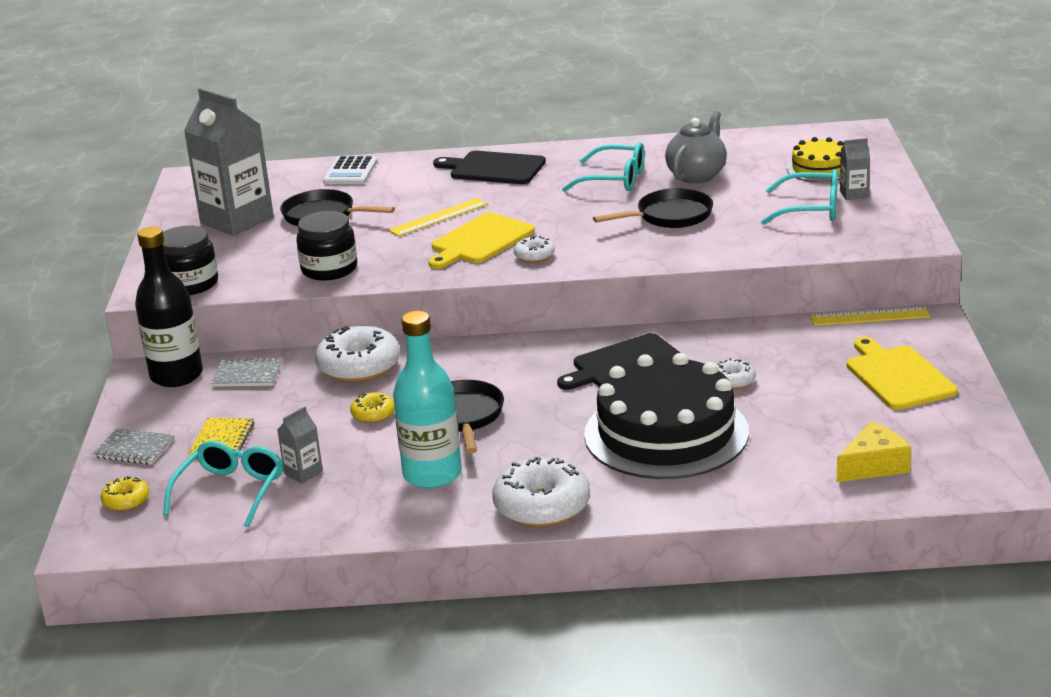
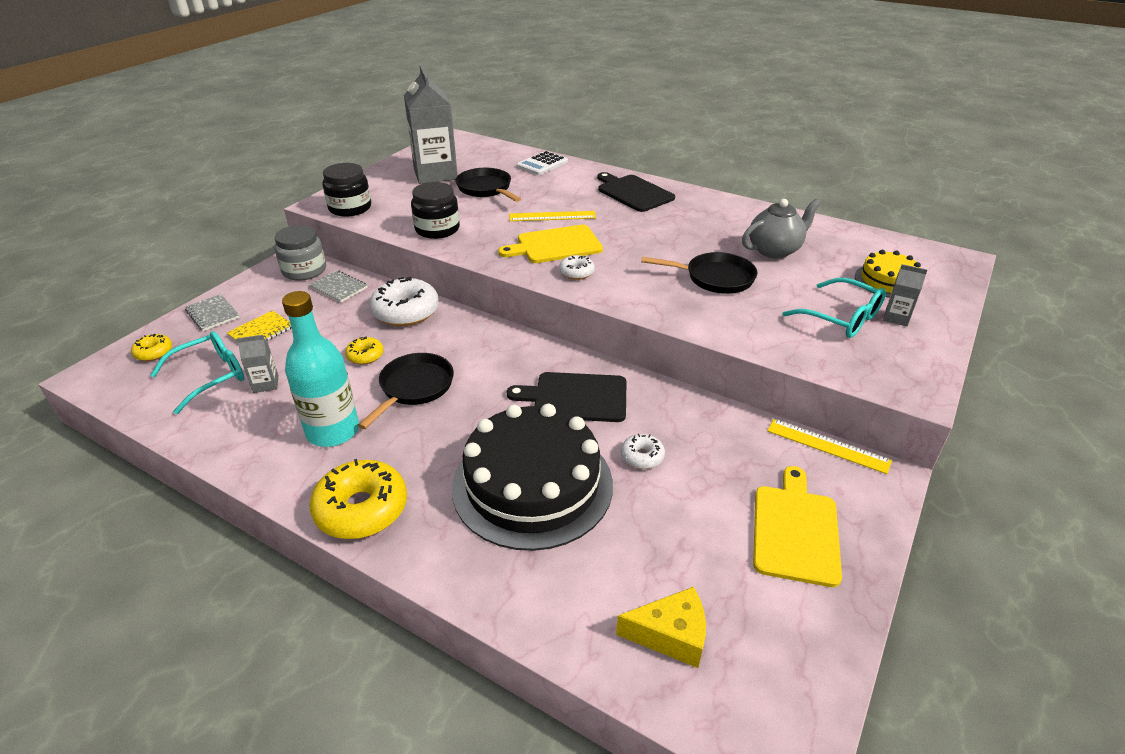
camera: 30 degrees right, 10 degrees up
black bottle [135,226,203,387] -> grey jar [274,225,326,281]
white donut [492,457,590,527] -> yellow donut [309,459,407,539]
turquoise glasses [562,142,645,192] -> none

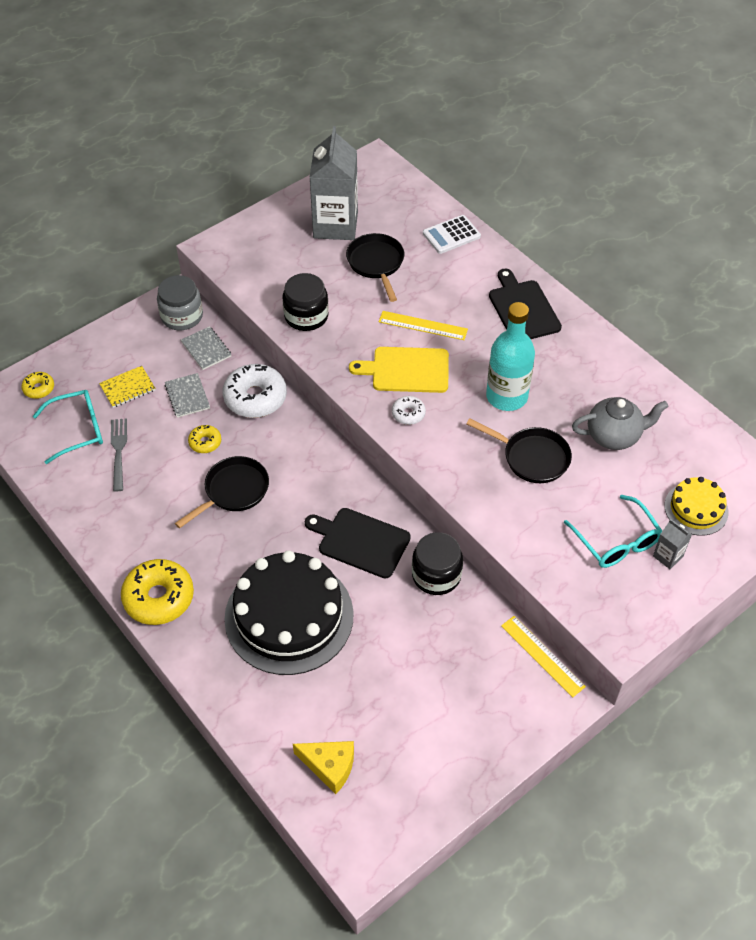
camera: 20 degrees right, 15 degrees up
grey notebook [185,294,240,331] -> grey notebook moved to [165,373,210,418]
grey carton [237,335,278,393] -> grey fork [111,418,127,492]
turquoise bottle [282,291,359,447] -> turquoise bottle moved to [486,302,535,411]
black jar [322,163,371,217] -> black jar moved to [412,532,463,595]
white donut [621,434,665,469] -> none
yellow cutting board [753,466,842,587] -> none

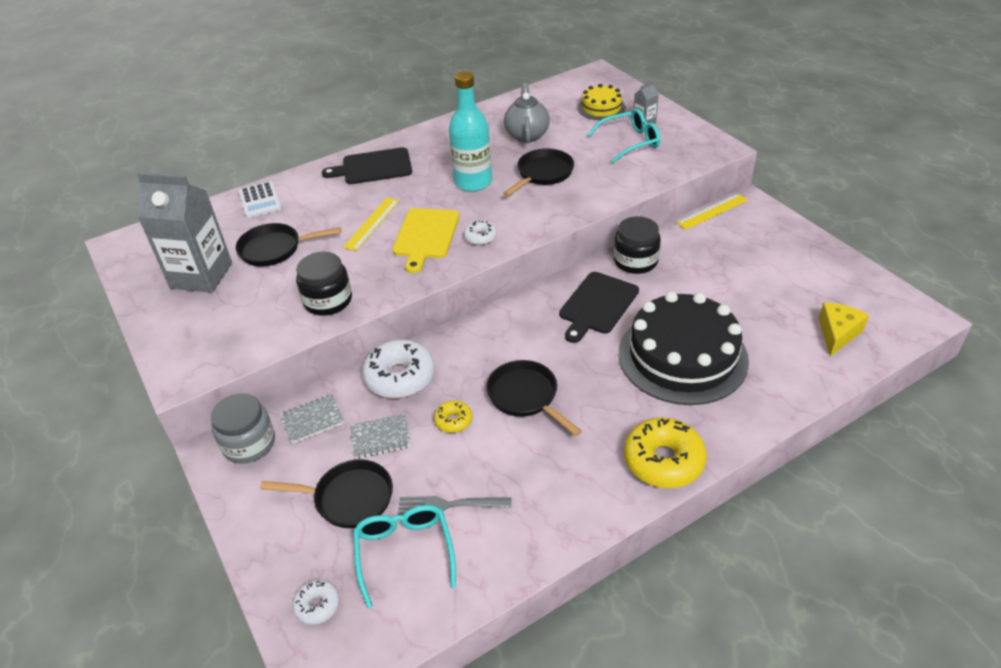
camera: 80 degrees left, 10 degrees down
yellow donut [21,372,54,399] -> white donut [293,580,339,625]
yellow notebook [99,366,155,408] -> black pan [260,459,393,528]

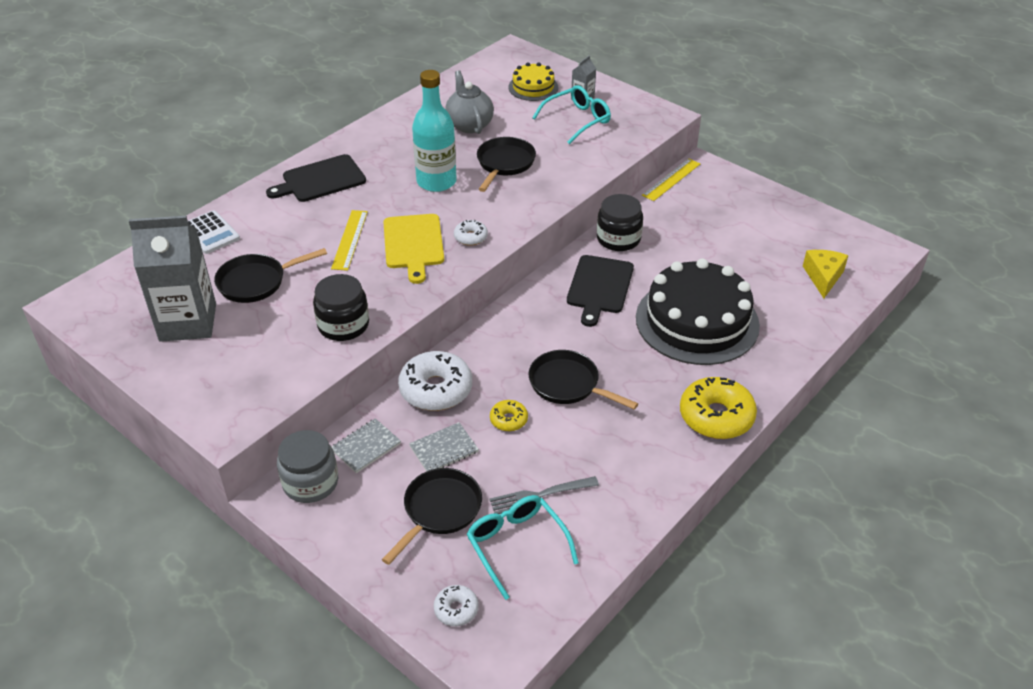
camera: 20 degrees left, 0 degrees up
black pan [260,459,393,528] -> black pan turned 45 degrees counterclockwise [382,468,482,565]

